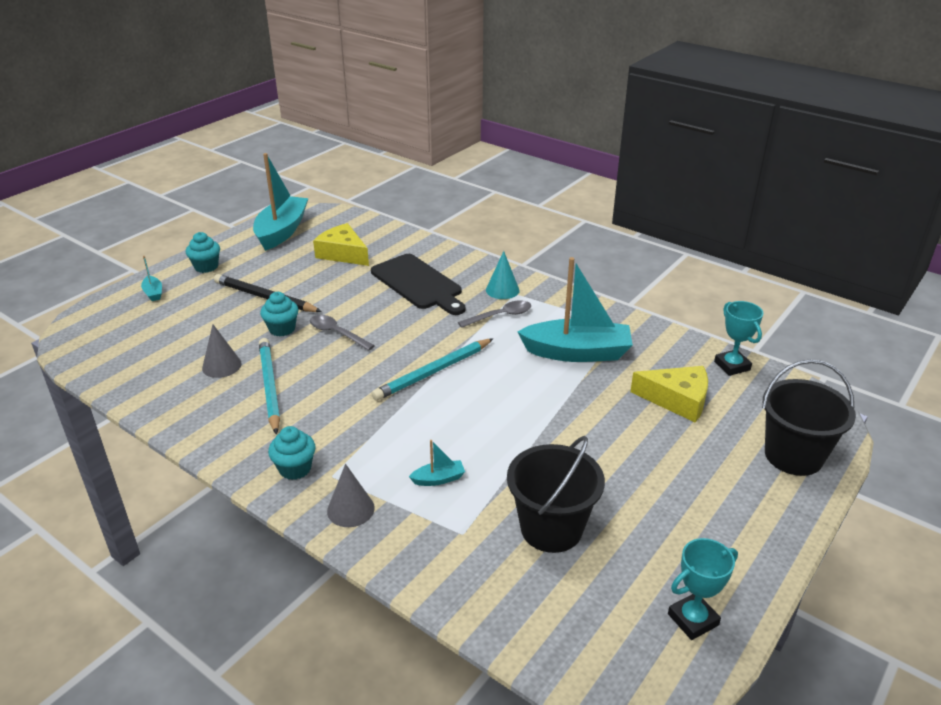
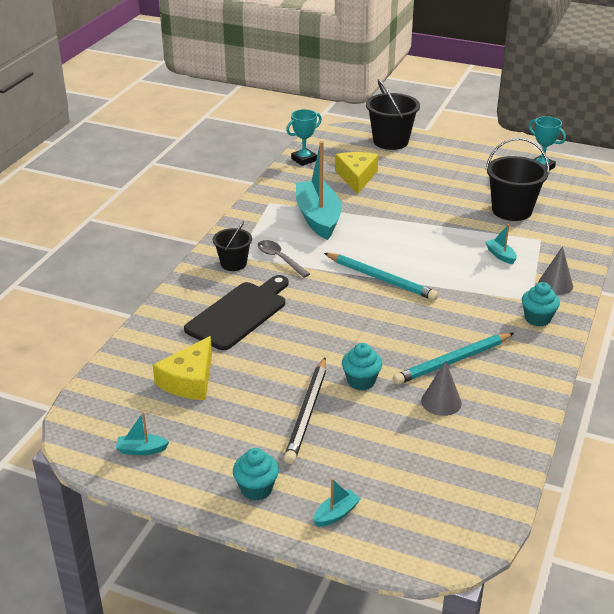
camera: 105 degrees left, 0 degrees up
turquoise boat [253,153,309,251] -> turquoise boat [116,412,169,455], size x0.41
grey spoon [310,315,375,351] -> none
turquoise cone [486,251,520,299] -> black bucket [213,221,252,271]

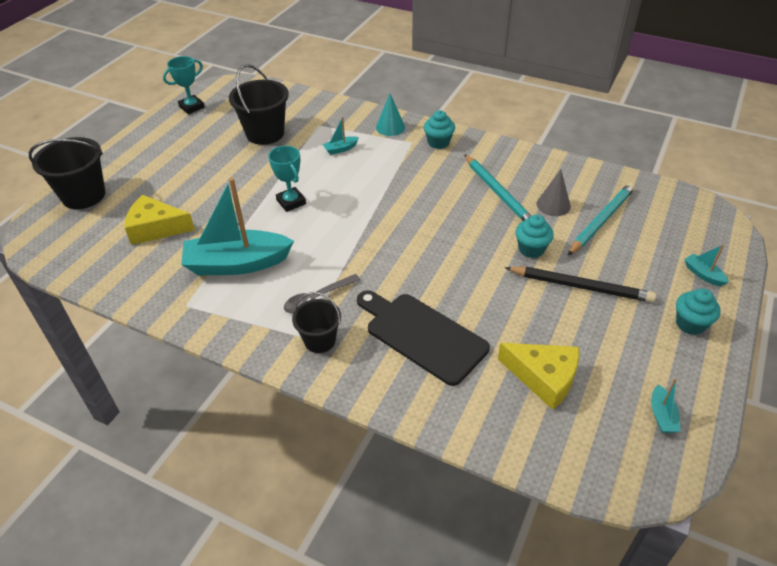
camera: 85 degrees left, 10 degrees up
turquoise trophy [286,109,322,166] -> turquoise trophy moved to [268,146,306,212]
turquoise pencil [324,253,438,300] -> turquoise pencil moved to [567,183,635,256]
grey cone [538,246,573,295] -> turquoise cone [376,94,405,136]

